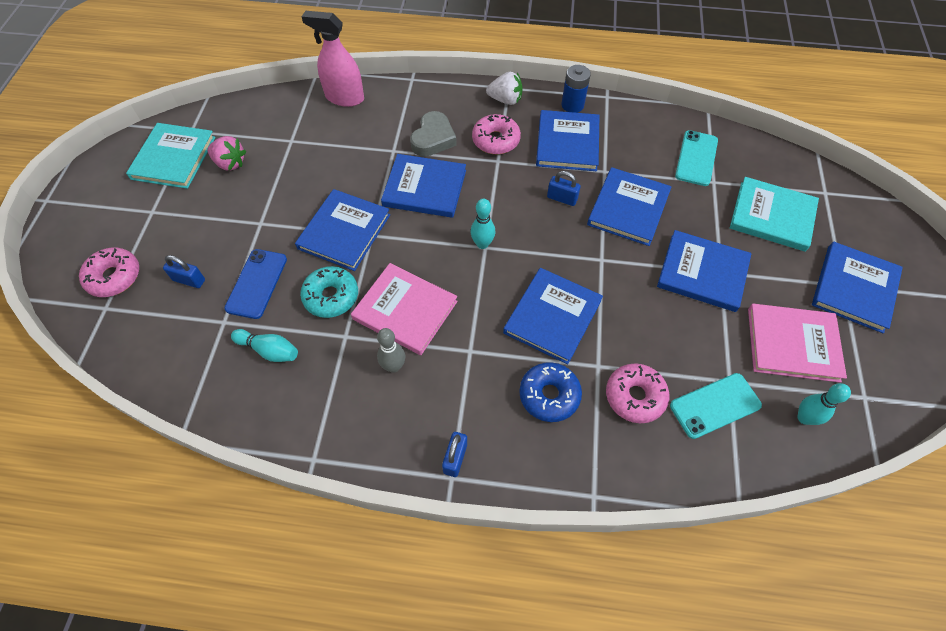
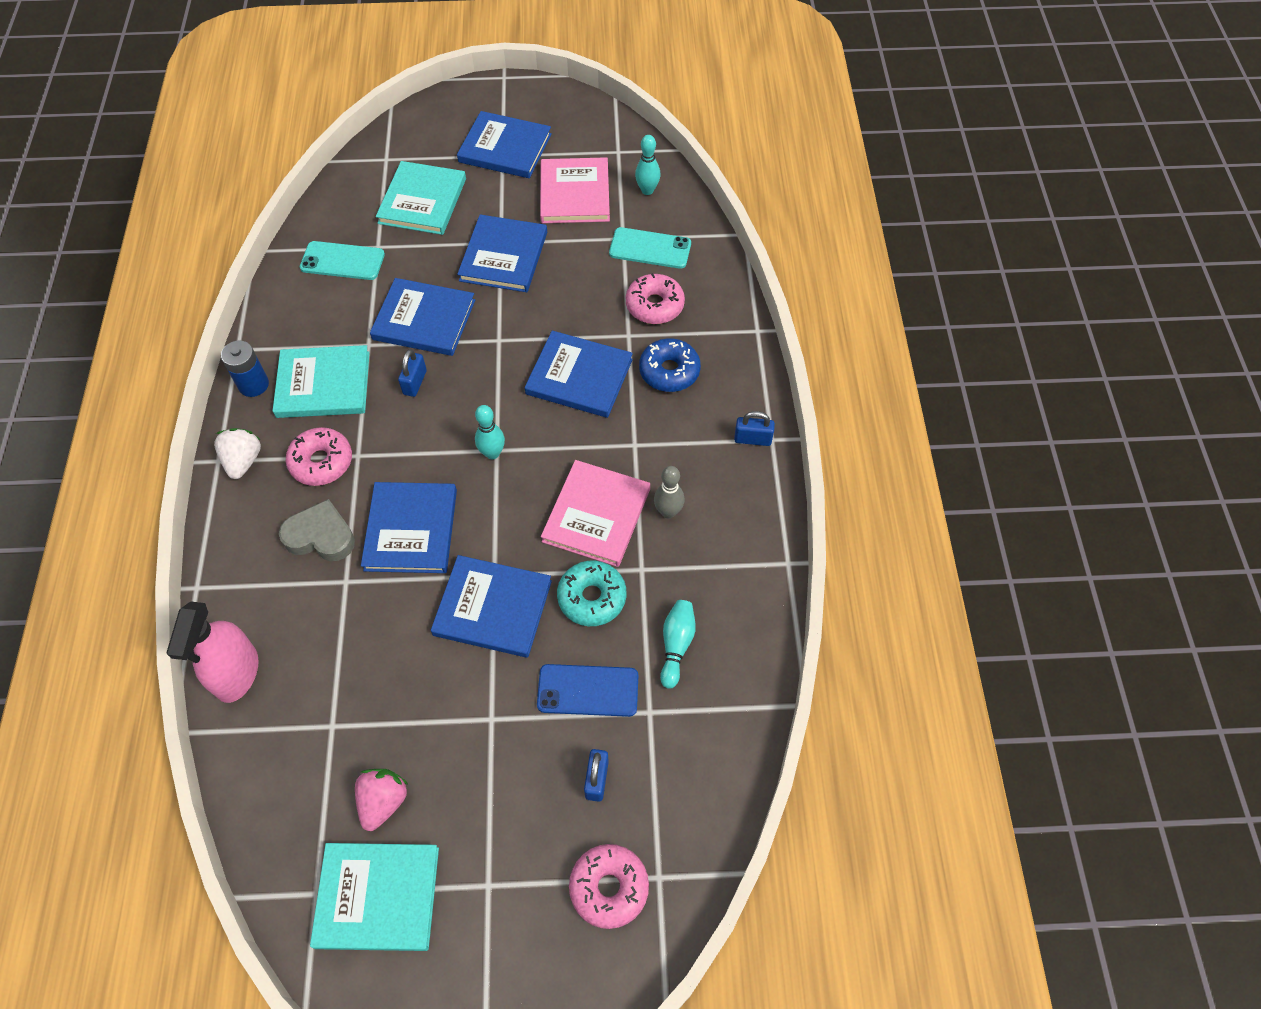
camera: 100 degrees left, 0 degrees up
blue book [536,110,599,171] -> turquoise book [273,345,370,418]
turquoise phone [670,373,762,439] -> turquoise phone turned 45 degrees counterclockwise [609,227,691,269]

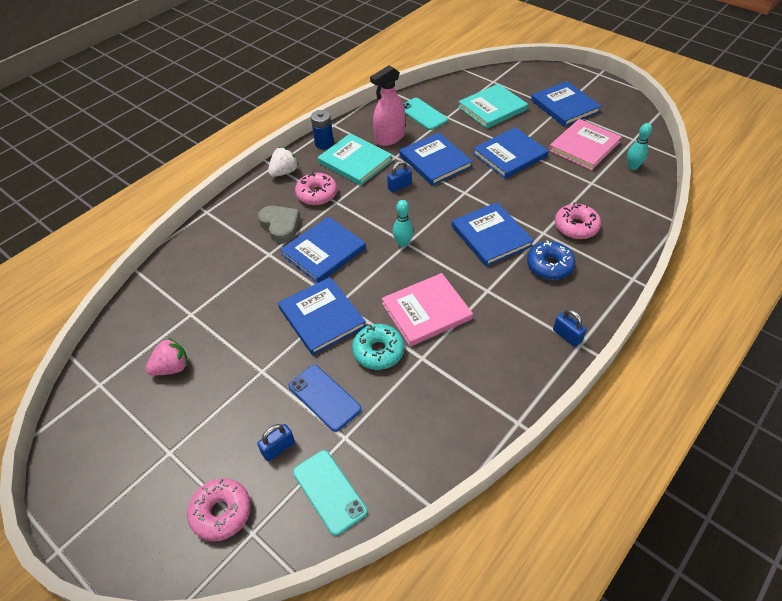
camera: 45 degrees right, 10 degrees down
pink spray bottle [166,601,259,703] -> pink spray bottle moved to [370,65,405,146]
turquoise book [310,843,439,951] -> none
turquoise phone [609,227,691,269] -> turquoise phone moved to [293,450,367,536]
grey bowling pin [654,466,684,518] -> none
turquoise bowling pin [660,600,696,688] -> none

